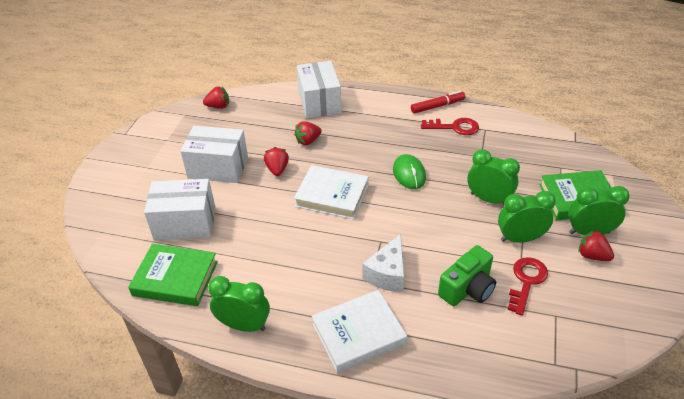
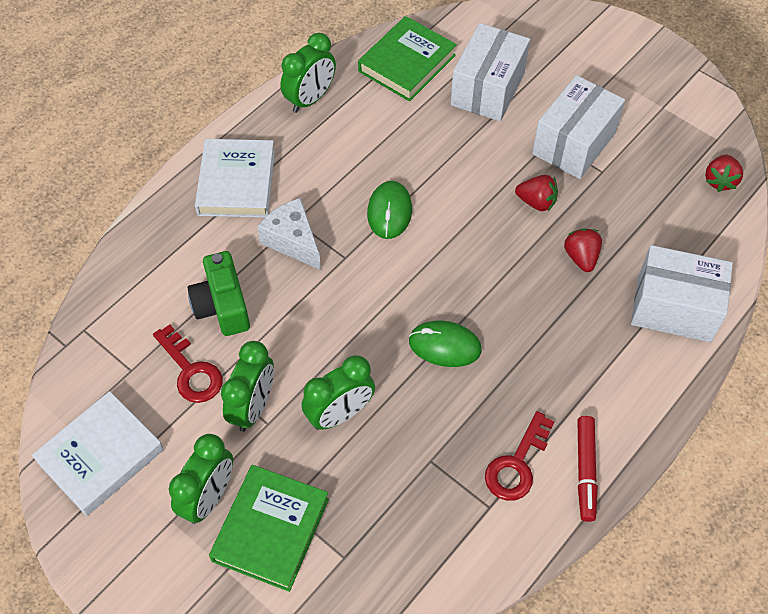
camera: 115 degrees right, 15 degrees up
white book [294,165,368,220] -> white book moved to [32,391,164,516]
red strawberry [579,230,614,261] -> none
none -> green mouse [367,181,412,239]

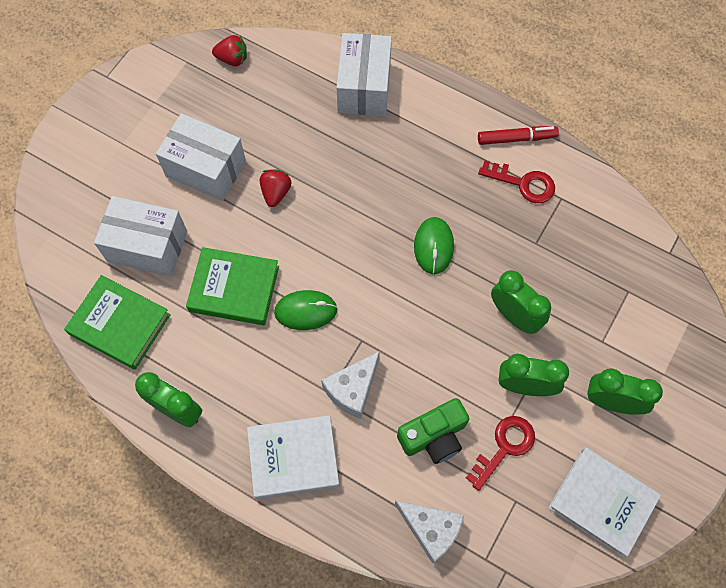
camera: 100 degrees left, 10 degrees up
green book [209,465,329,592] -> green book moved to [186,247,279,325]
red strawberry [564,229,602,272] -> none
none -> white cheese [395,501,464,564]

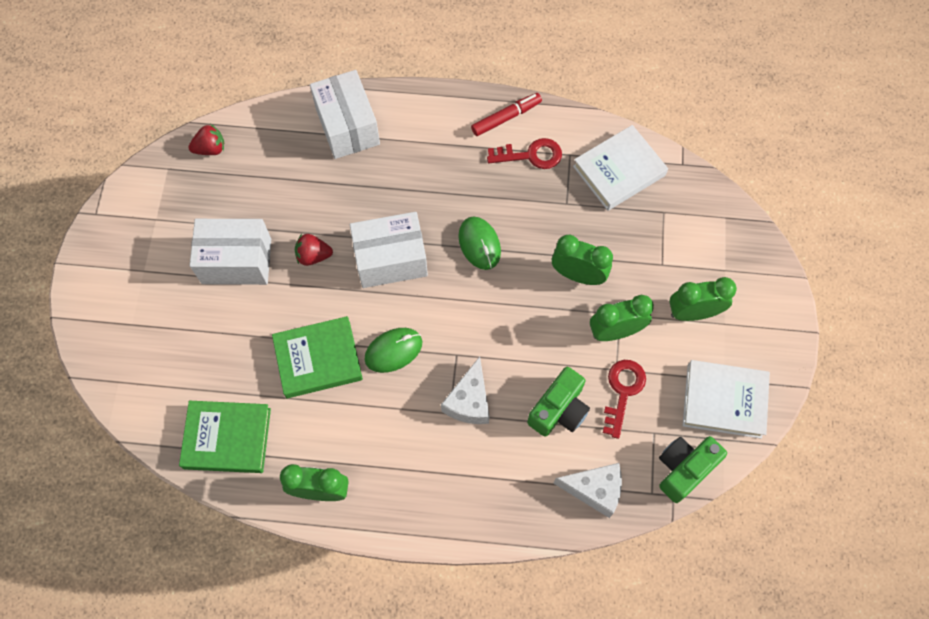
camera: 25 degrees left, 0 degrees up
white box [94,196,187,277] -> white box moved to [350,212,428,288]
white book [247,415,339,499] -> white book moved to [573,125,668,211]
red strawberry [260,169,291,207] -> red strawberry turned 75 degrees counterclockwise [295,234,333,266]
none -> green camera [659,436,727,503]

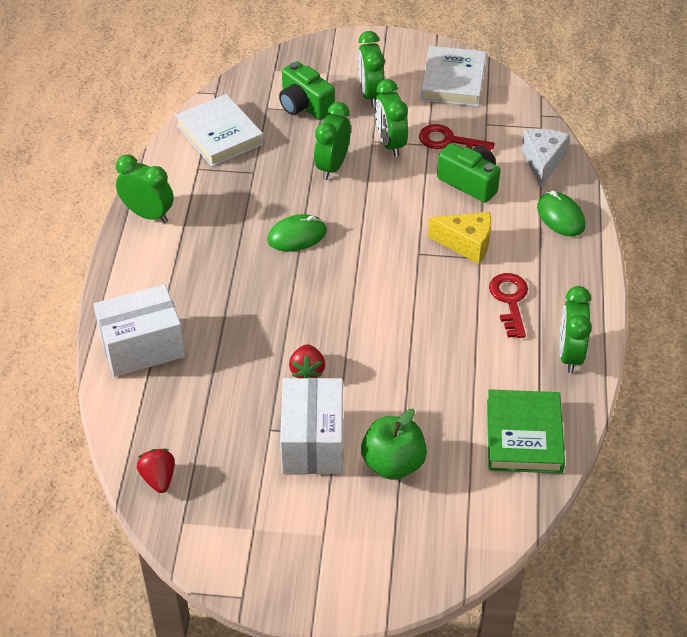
camera: 90 degrees left, 20 degrees down
green book [272,316,363,398] -> none
white box [350,212,428,288] -> none
green mouse [364,328,422,373] -> green mouse moved to [537,191,585,236]
white cheese [441,356,489,424] -> yellow cheese [428,212,491,264]
red marker [471,93,542,136] -> green clock [116,155,174,223]
red key [487,138,562,169] -> red key moved to [489,273,528,338]
green camera [659,436,727,503] -> green camera moved to [279,61,335,120]
none -> green apple [361,409,427,480]

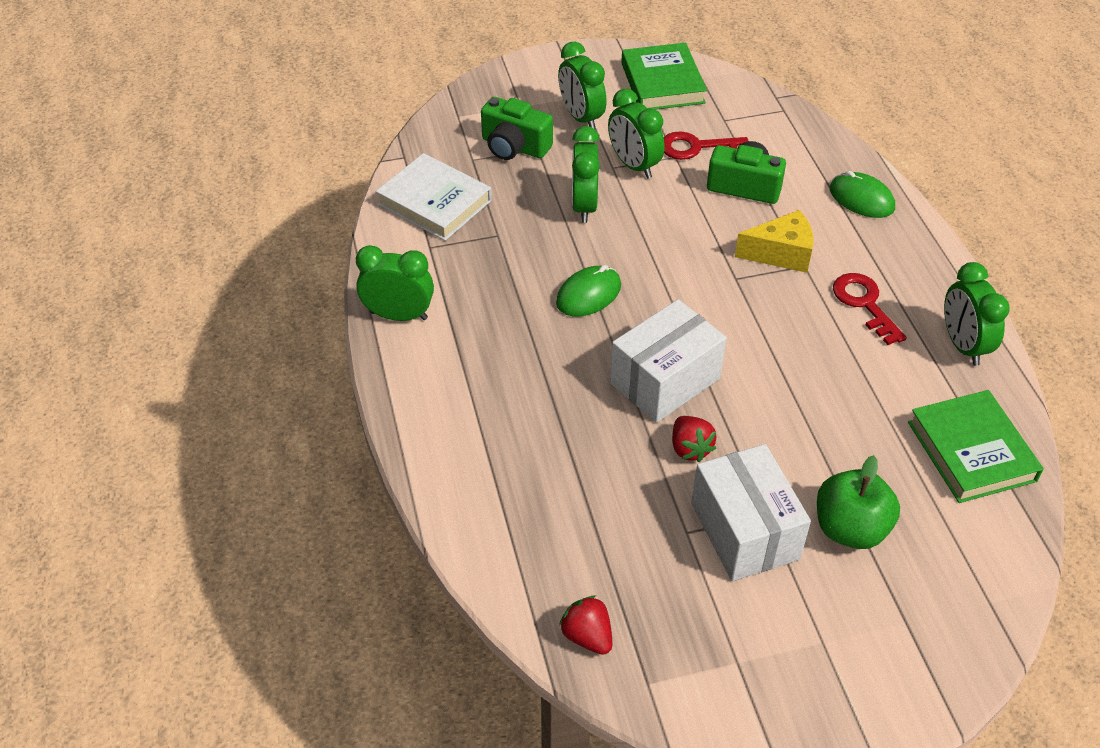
camera: 20 degrees left, 0 degrees up
white box [93,284,185,377] -> white box moved to [610,299,727,423]
white book [421,46,486,106] -> green book [621,43,707,110]
white cheese [522,129,570,188] -> none

